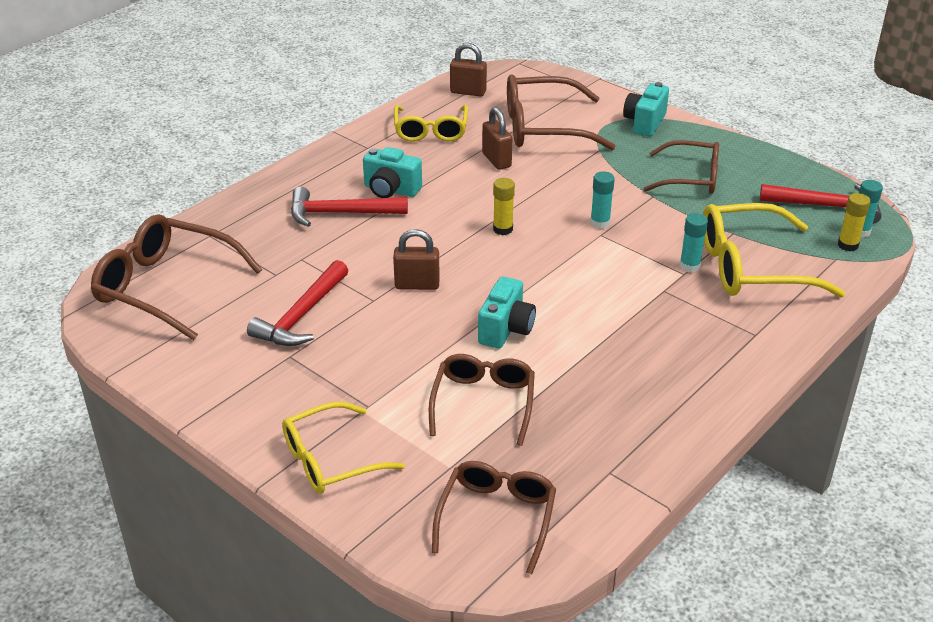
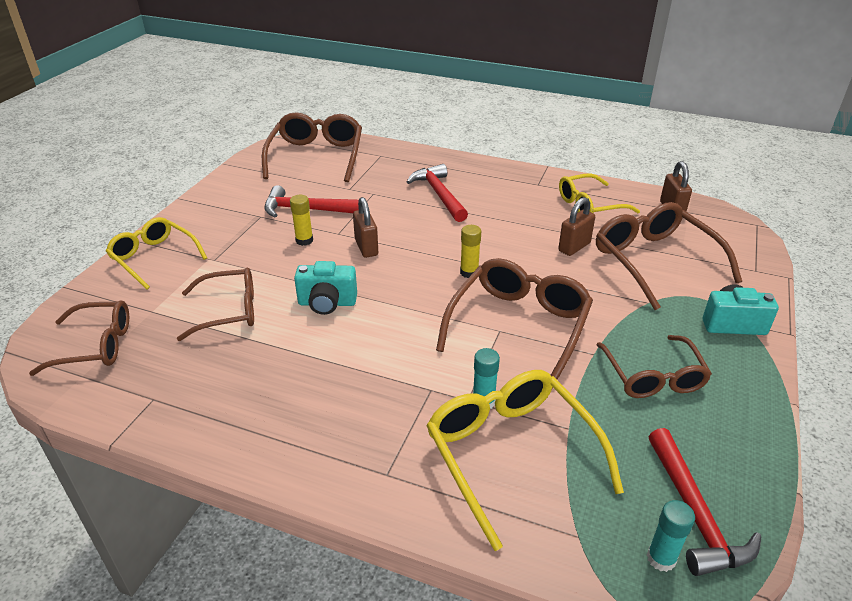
camera: 70 degrees right, 0 degrees up
turquoise camera [363,147,422,198] -> none
turquoise glue stick [590,171,615,229] -> brown glasses [436,258,593,389]
yellow glue stick [838,193,871,251] -> yellow glue stick moved to [290,195,313,246]

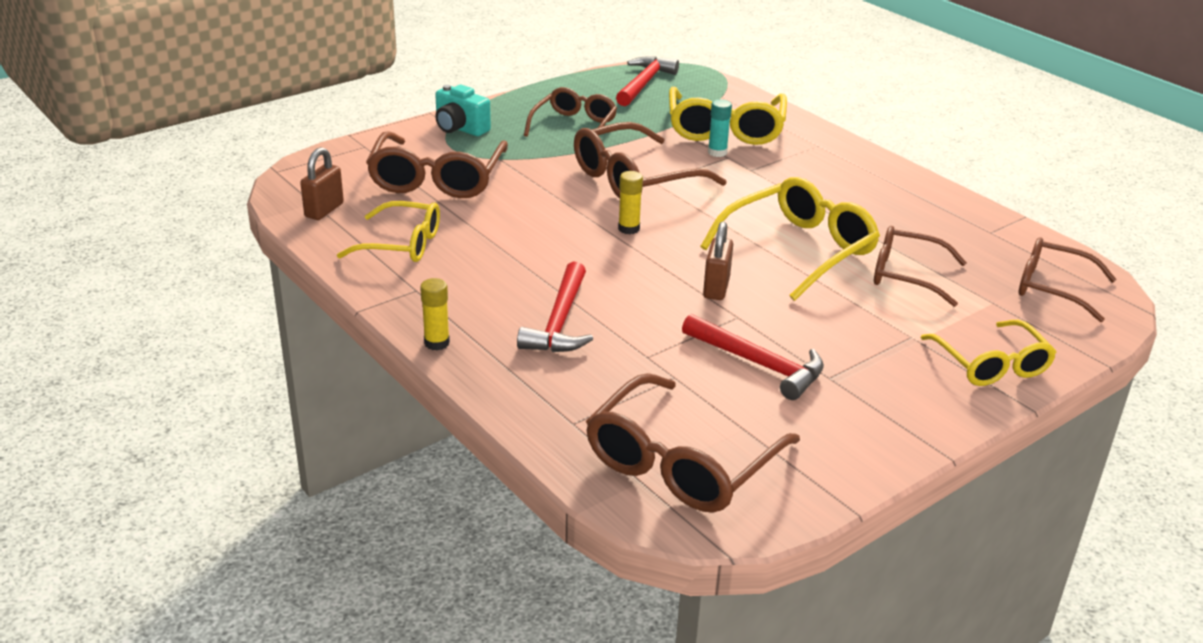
camera: 150 degrees left, 5 degrees down
yellow glue stick [290,195,313,246] -> yellow glue stick moved to [420,278,450,350]
turquoise camera [294,261,357,315] -> yellow glasses [700,177,880,301]
brown padlock [558,197,595,256] -> none
turquoise glue stick [647,500,695,572] -> none

